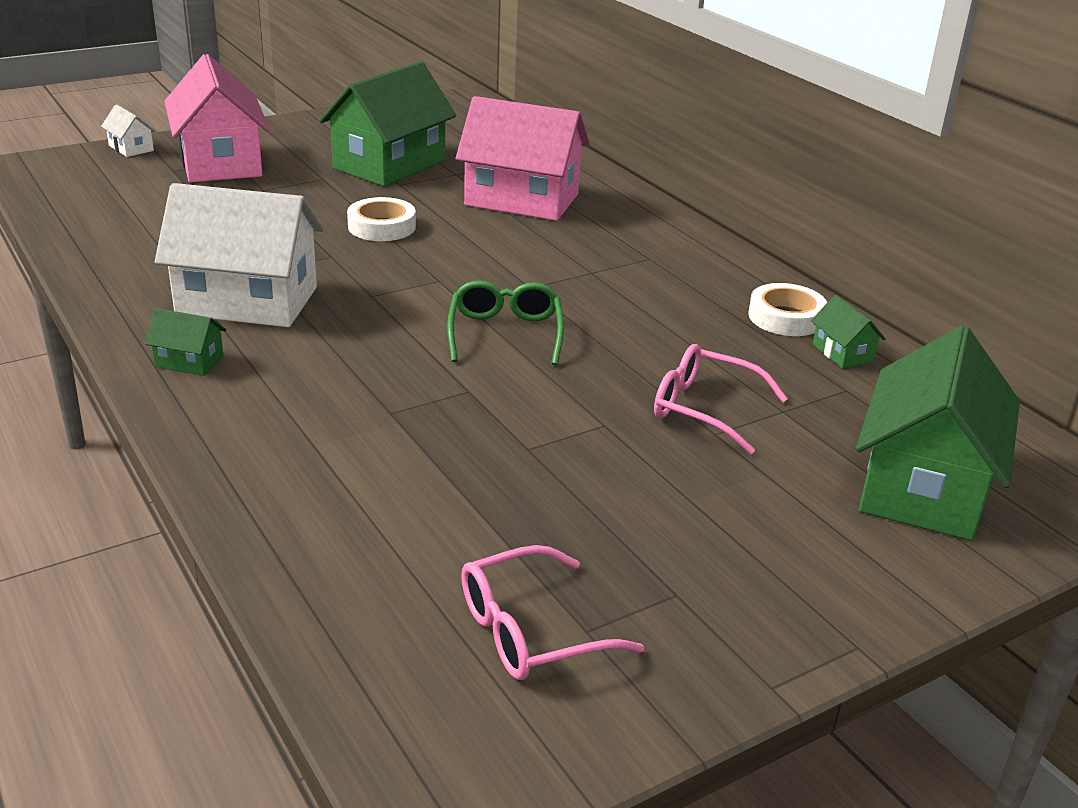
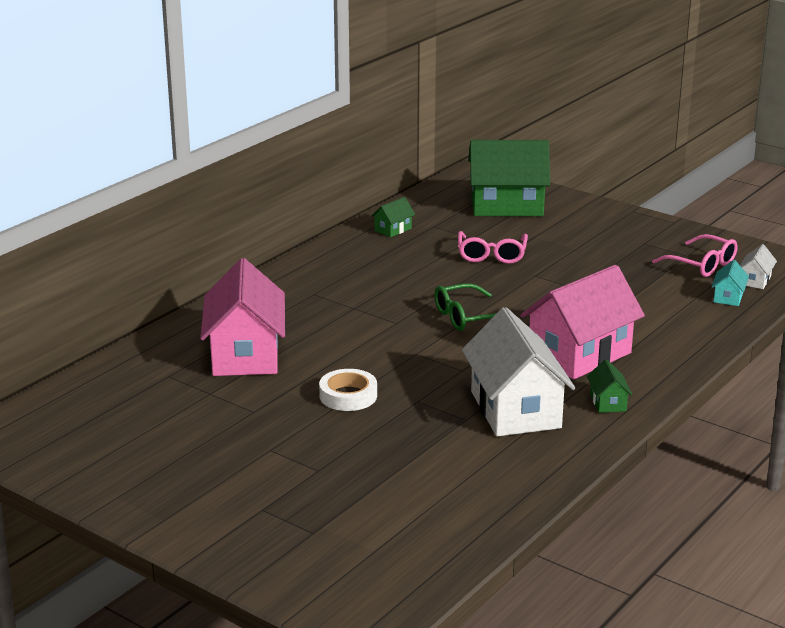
camera: 110 degrees left, 5 degrees down
white house [101,104,156,157] -> white house moved to [740,244,777,289]
pink house [164,54,270,182] -> pink house moved to [520,265,645,379]
green house [319,61,456,186] -> none
white tape [749,283,827,336] -> none
none -> turquoise house [711,260,749,306]

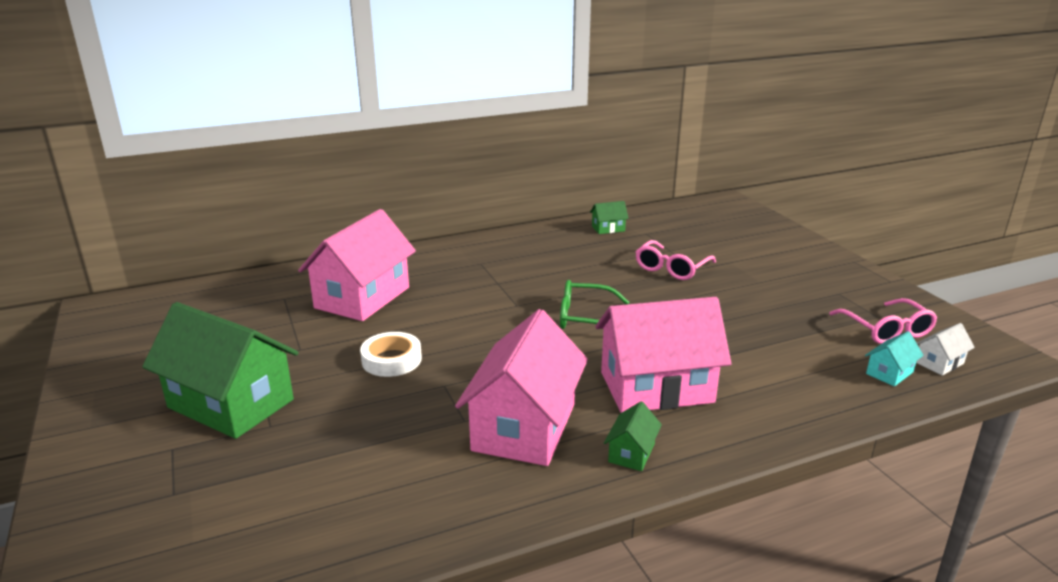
camera: 30 degrees right, 0 degrees up
white house [462,307,575,437] -> pink house [455,309,588,466]
green house [468,140,550,216] -> green house moved to [142,302,299,439]

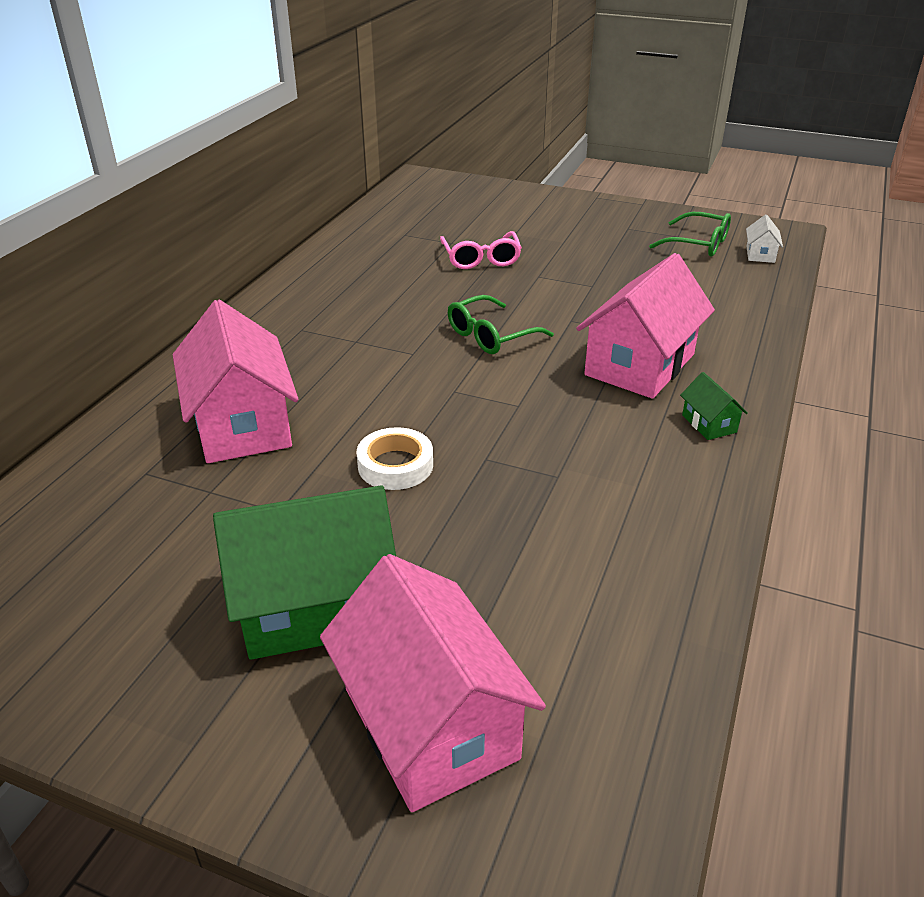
camera: 45 degrees left, 10 degrees up
pink house [455,309,588,466] -> pink house moved to [320,554,546,812]
green house [590,201,629,234] -> none
pink glasses [829,298,937,344] -> green glasses [649,212,731,257]
turquoise house [865,331,924,386] -> none

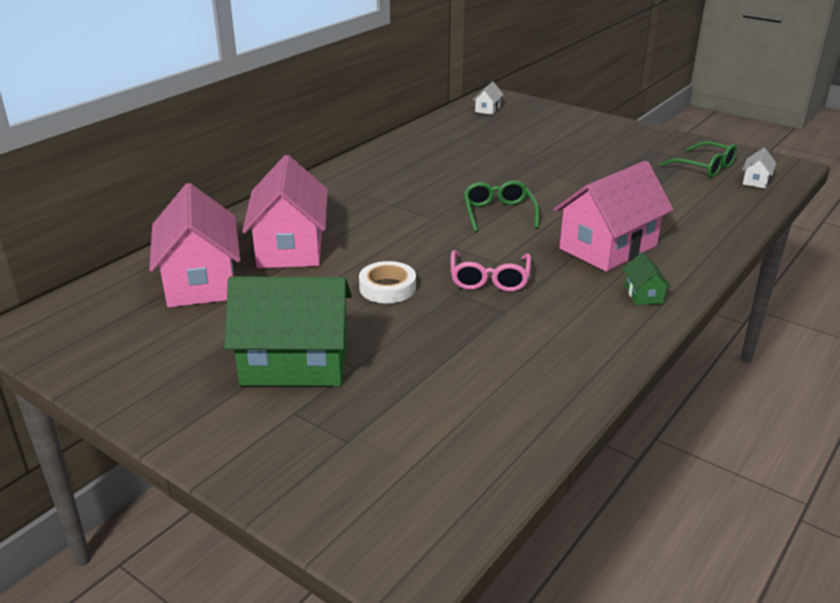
camera: 15 degrees right, 5 degrees down
pink house [320,554,546,812] -> pink house moved to [149,183,240,307]
pink glasses [440,231,522,269] -> pink glasses moved to [451,250,531,292]
green glasses [448,295,554,354] -> green glasses turned 105 degrees clockwise [463,180,539,232]
none -> white house [473,81,504,115]

